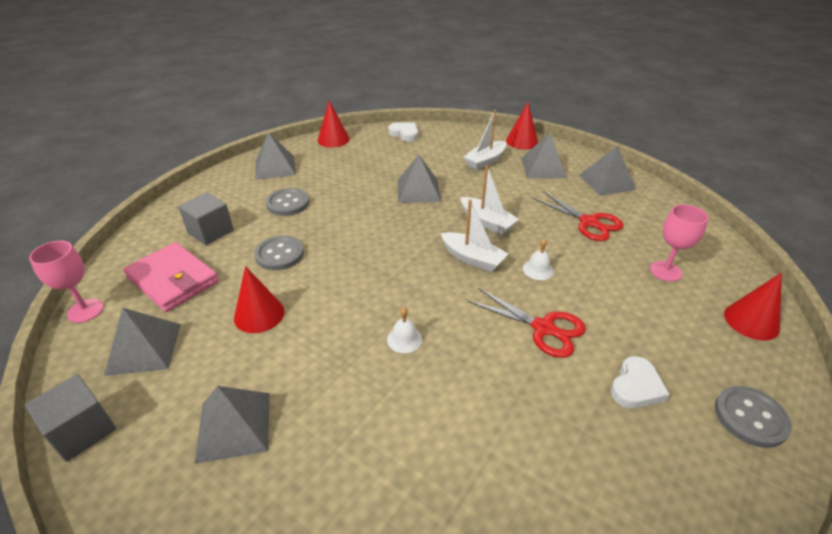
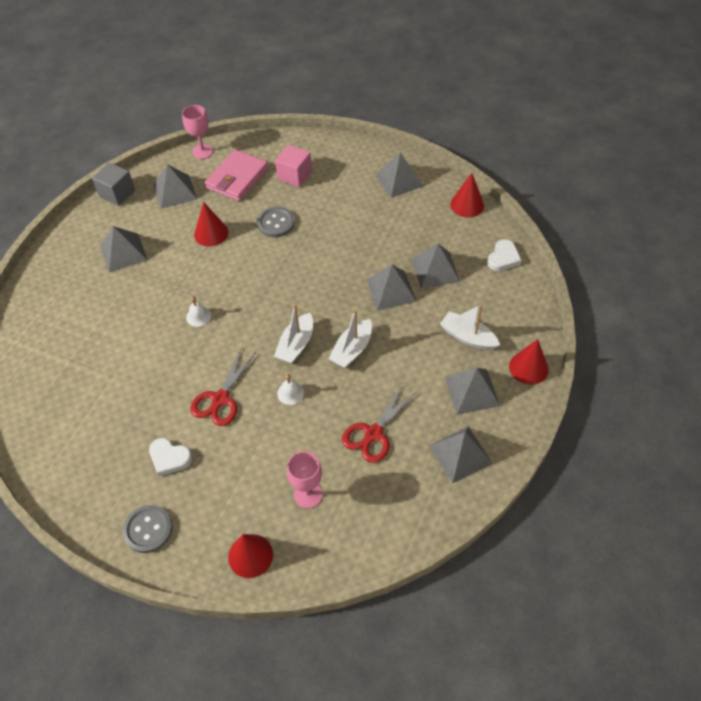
camera: 80 degrees right, 15 degrees up
grey cube [178,192,234,245] -> pink cube [275,145,312,187]
grey button [266,188,309,216] -> none
none -> grey pyramid [411,244,460,289]

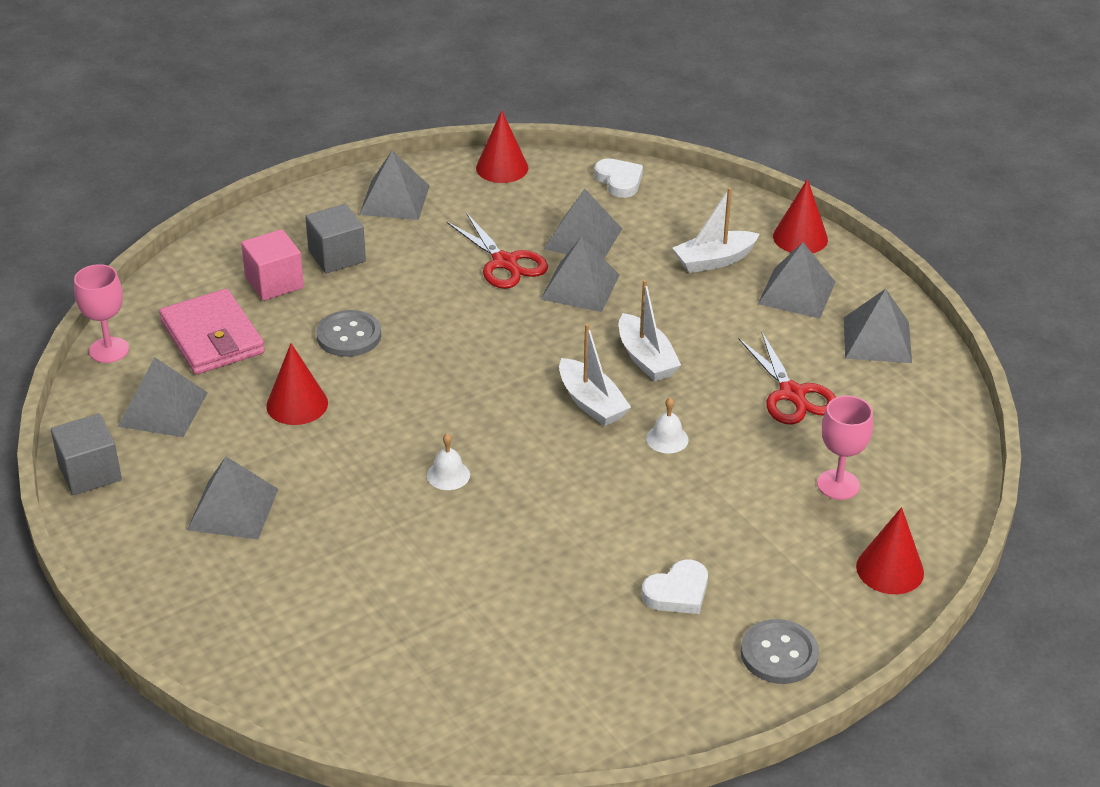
camera: 60 degrees left, 15 degrees down
red scissors [190,349,256,426] -> red scissors moved to [446,213,548,289]
none -> grey cube [305,204,366,273]

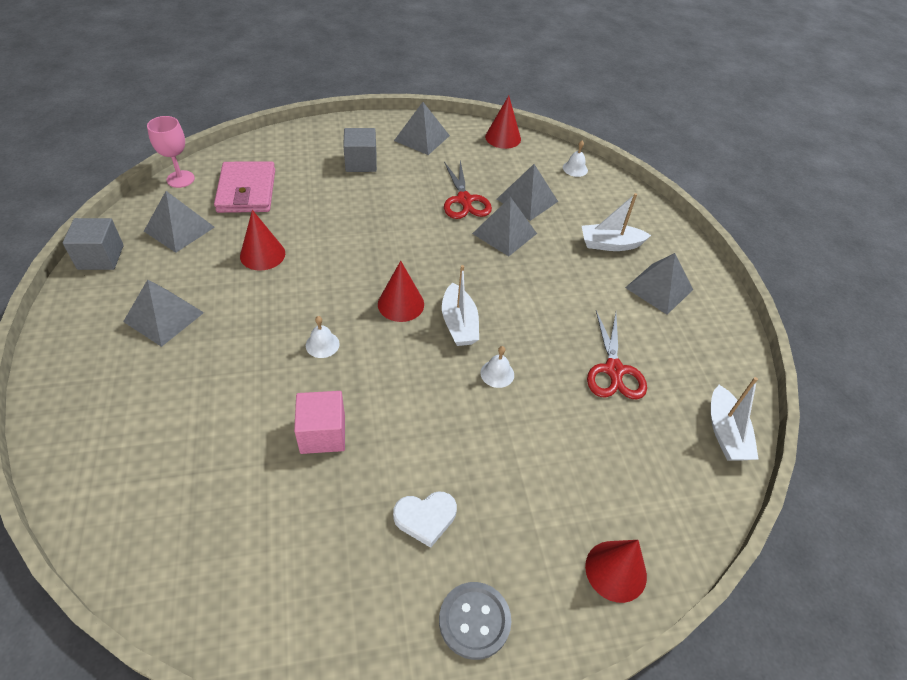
camera: 20 degrees right, 10 degrees up
pink cube [241,229,304,301] -> pink cube moved to [294,391,345,454]
grey button [316,310,381,357] -> none
white heart [594,159,643,198] -> white bell [563,141,588,177]
white boat [619,280,681,382] -> white boat moved to [711,377,759,460]
red cone [773,179,828,253] -> red cone moved to [378,261,424,322]
pink goblet [817,396,873,500] -> none
grey pyramid [844,289,912,363] -> none

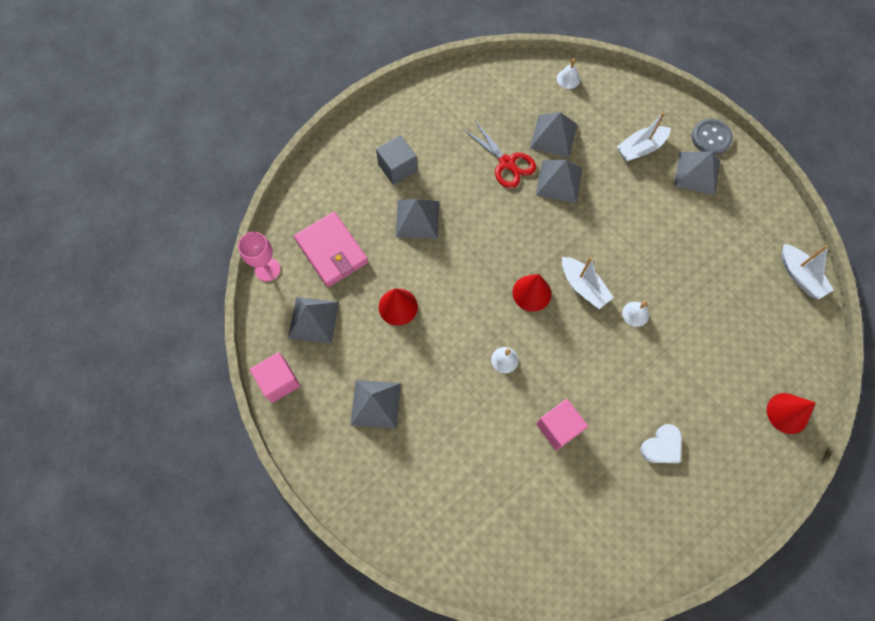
camera: 25 degrees left, 20 degrees up
grey cube [63,218,124,270] -> pink cube [250,352,300,403]
grey pyramid [394,102,450,155] -> grey pyramid moved to [396,199,439,239]
grey button [439,582,511,660] -> grey button moved to [692,118,733,155]
red cone [485,96,521,149] -> none
red scissors [587,311,647,399] -> none

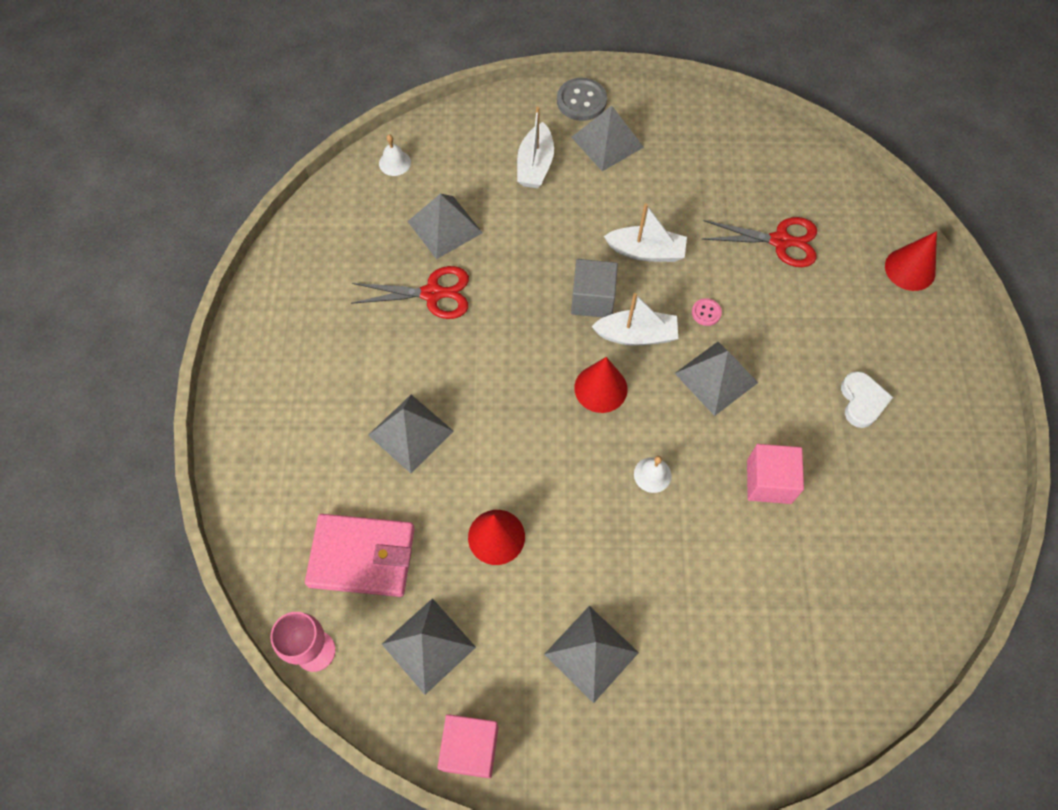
camera: 50 degrees left, 5 degrees down
grey cube [376,135,417,185] -> grey cube moved to [571,259,618,317]
grey pyramid [536,160,582,203] -> grey pyramid moved to [675,342,758,416]
white bell [622,301,649,327] -> pink button [692,298,722,326]
white boat [782,244,834,299] -> white boat moved to [604,203,687,262]
none -> red scissors [702,217,817,267]

